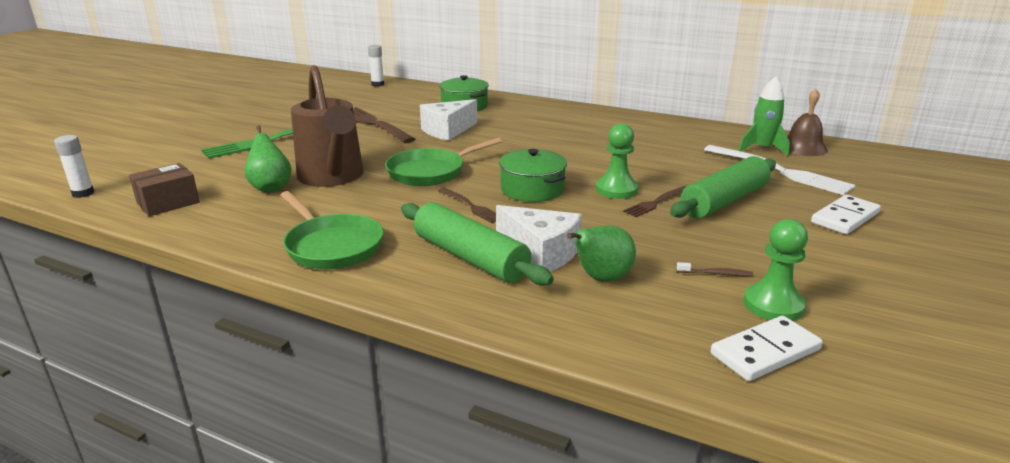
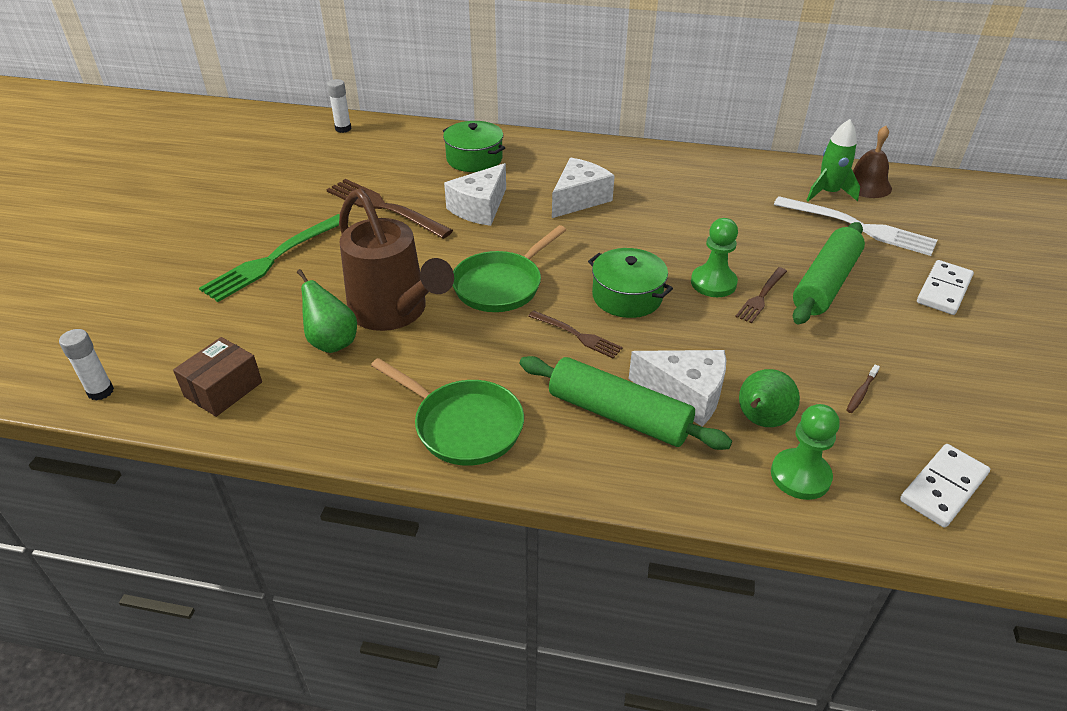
camera: 15 degrees left, 15 degrees up
brown toothbrush [677,262,753,276] -> brown toothbrush turned 135 degrees clockwise [847,364,880,413]
green pawn [743,219,808,321] -> green pawn moved to [771,404,840,500]
none -> white cheese [552,158,615,218]

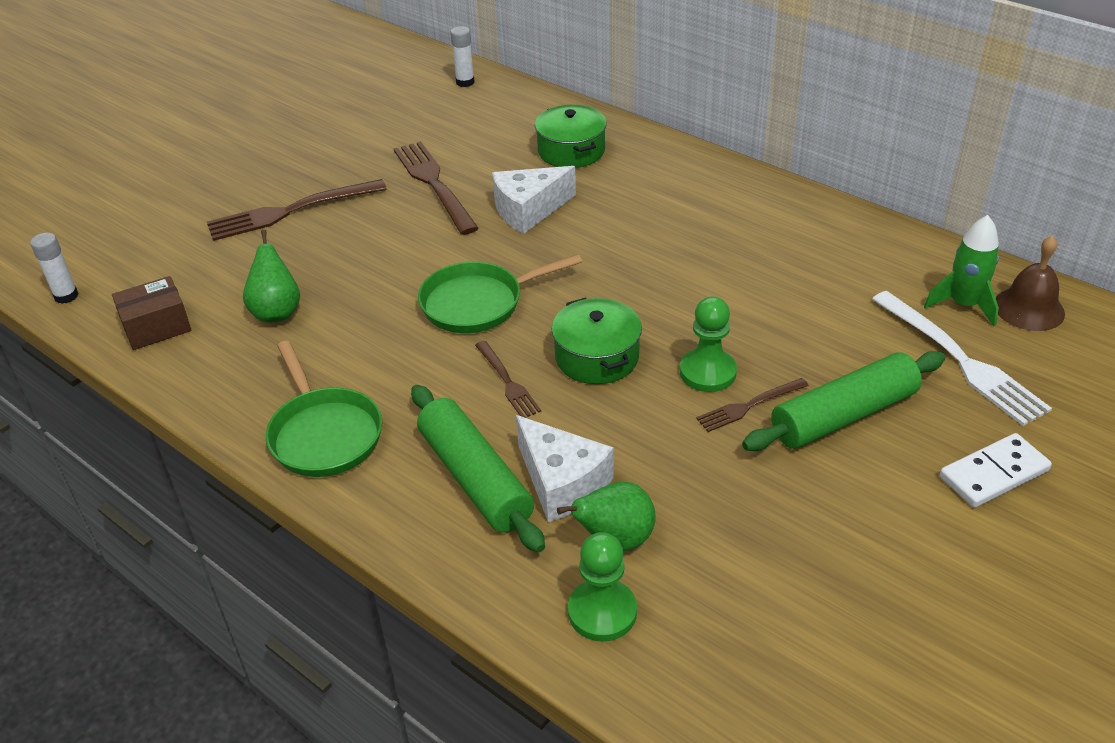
camera: 30 degrees right, 0 degrees up
green fork [199,214,340,302] -> brown fork [207,179,387,241]
brown watering can [339,188,454,331] -> none
white cheese [552,158,615,218] -> none
brown toothbrush [847,364,880,413] -> none
white domino [900,444,990,528] -> none

